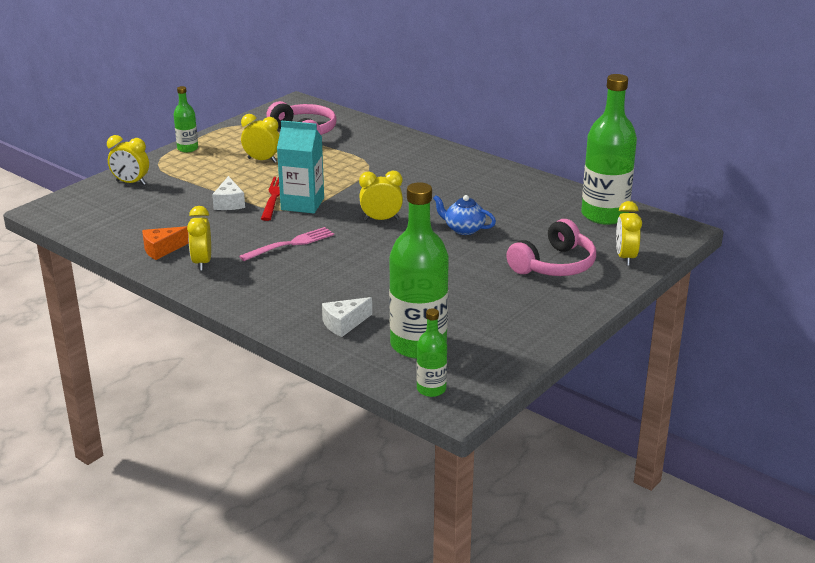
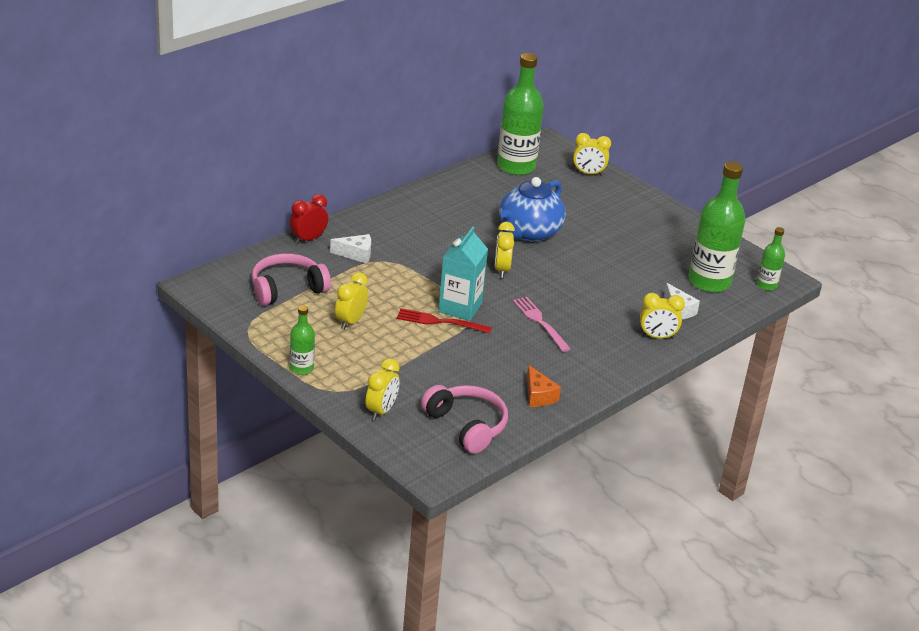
camera: 85 degrees left, 5 degrees up
yellow clock [187,206,211,271] -> yellow clock moved to [640,293,685,339]
white cheese [212,176,245,210] -> white cheese moved to [330,234,371,264]
blue teapot [433,195,496,235] -> blue teapot [499,177,566,242], size x1.88
pink headphones [506,219,596,276] -> pink headphones moved to [421,385,508,454]
none -> red clock [290,194,328,244]

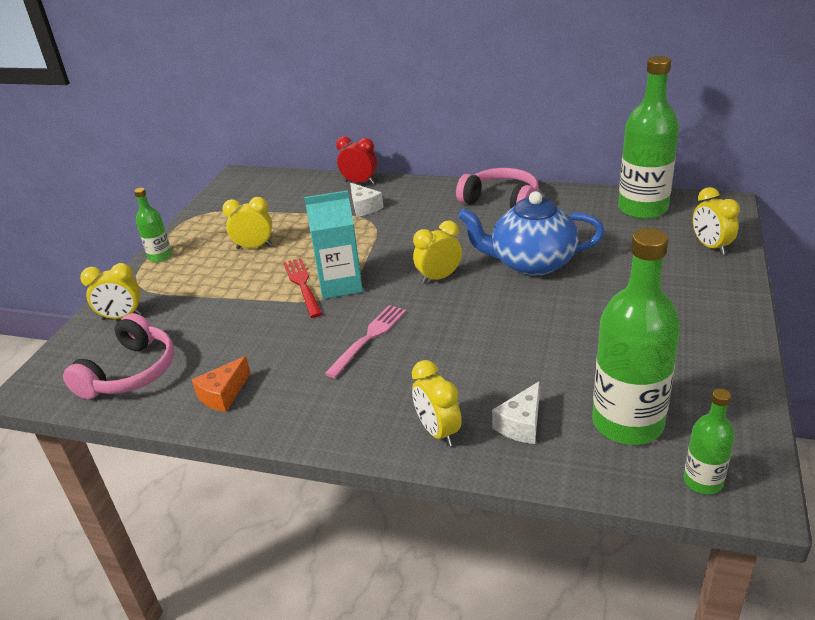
camera: 65 degrees right, 0 degrees up
pink headphones [252,253,331,306] -> pink headphones moved to [456,168,539,209]

